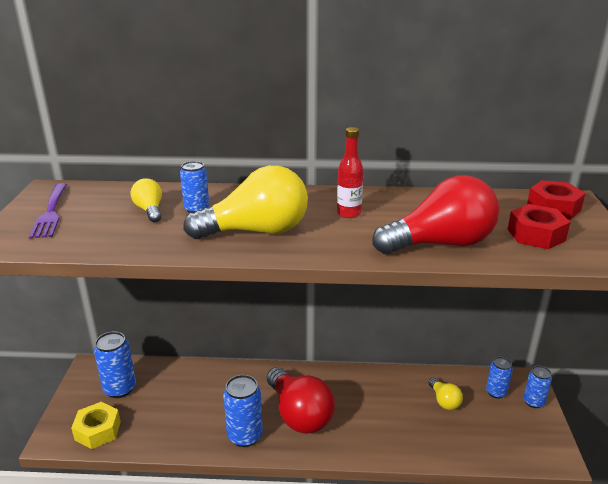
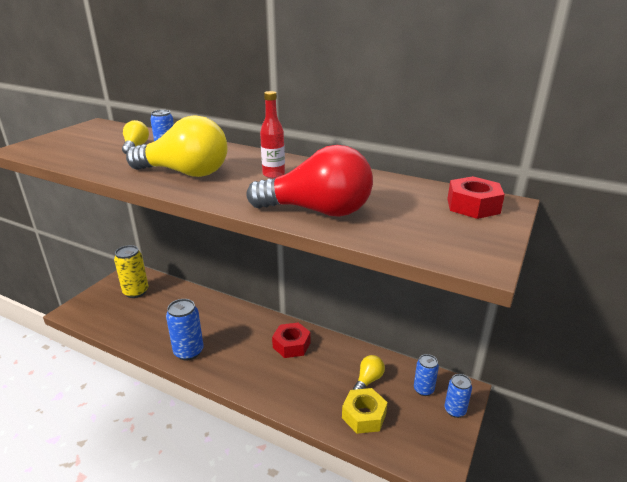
camera: 25 degrees right, 0 degrees up
purple fork [29,183,67,239] -> none
yellow nut [71,402,121,449] -> yellow nut moved to [342,388,388,434]
blue can [94,331,136,398] -> yellow can [114,245,148,298]
red light bulb [267,367,335,434] -> none
yellow light bulb [428,377,463,410] -> yellow light bulb turned 150 degrees counterclockwise [353,355,385,390]
red nut [507,204,571,249] -> red nut moved to [272,323,311,358]

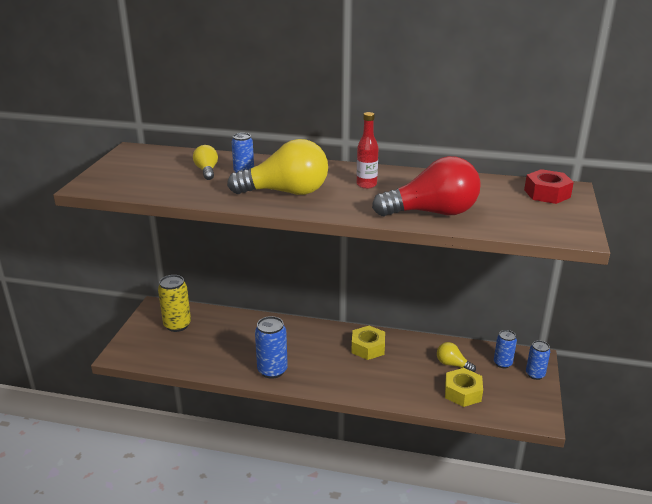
camera: 15 degrees left, 0 degrees up
red nut [272,323,311,358] -> yellow nut [351,326,385,360]
yellow light bulb [353,355,385,390] -> yellow light bulb turned 75 degrees counterclockwise [437,342,476,372]

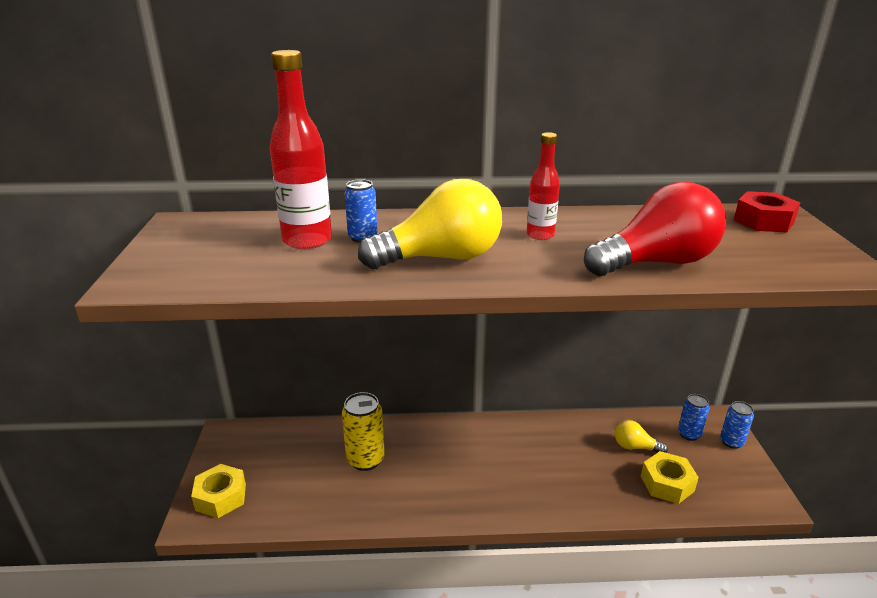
camera: 15 degrees left, 0 degrees up
yellow can [158,275,191,332] -> yellow can moved to [342,392,385,471]
yellow light bulb [193,145,218,180] -> red bottle [270,50,332,249]
blue can [255,316,288,379] -> none
yellow nut [351,326,385,360] -> yellow nut moved to [191,464,246,518]

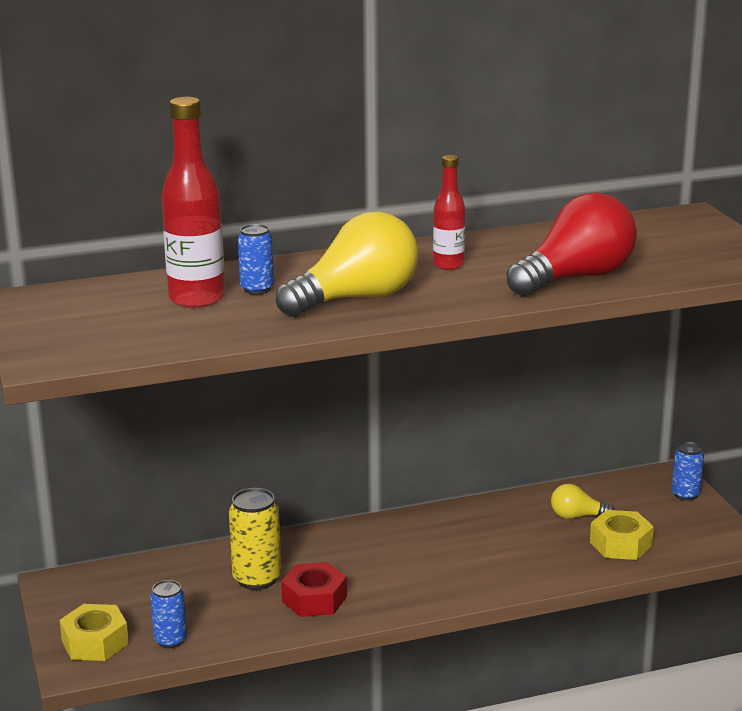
camera: 15 degrees left, 5 degrees down
blue can [678,394,709,441] -> blue can moved to [150,580,187,648]
red nut [734,191,800,232] -> red nut moved to [281,562,347,617]

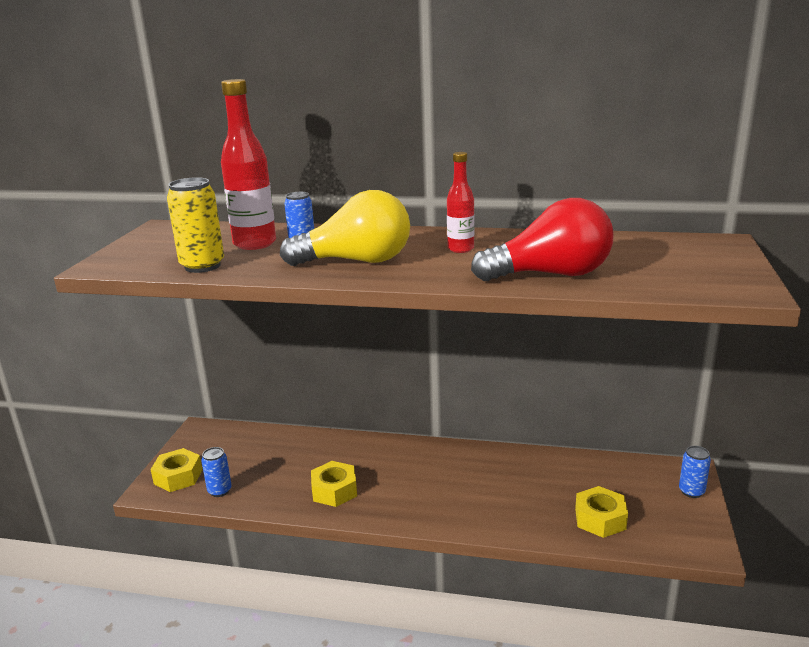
camera: 30 degrees right, 0 degrees up
yellow can [229,488,281,590] -> yellow can moved to [167,177,224,273]
red nut [281,562,347,617] -> yellow nut [311,461,357,507]
yellow light bulb [551,484,615,519] -> none

